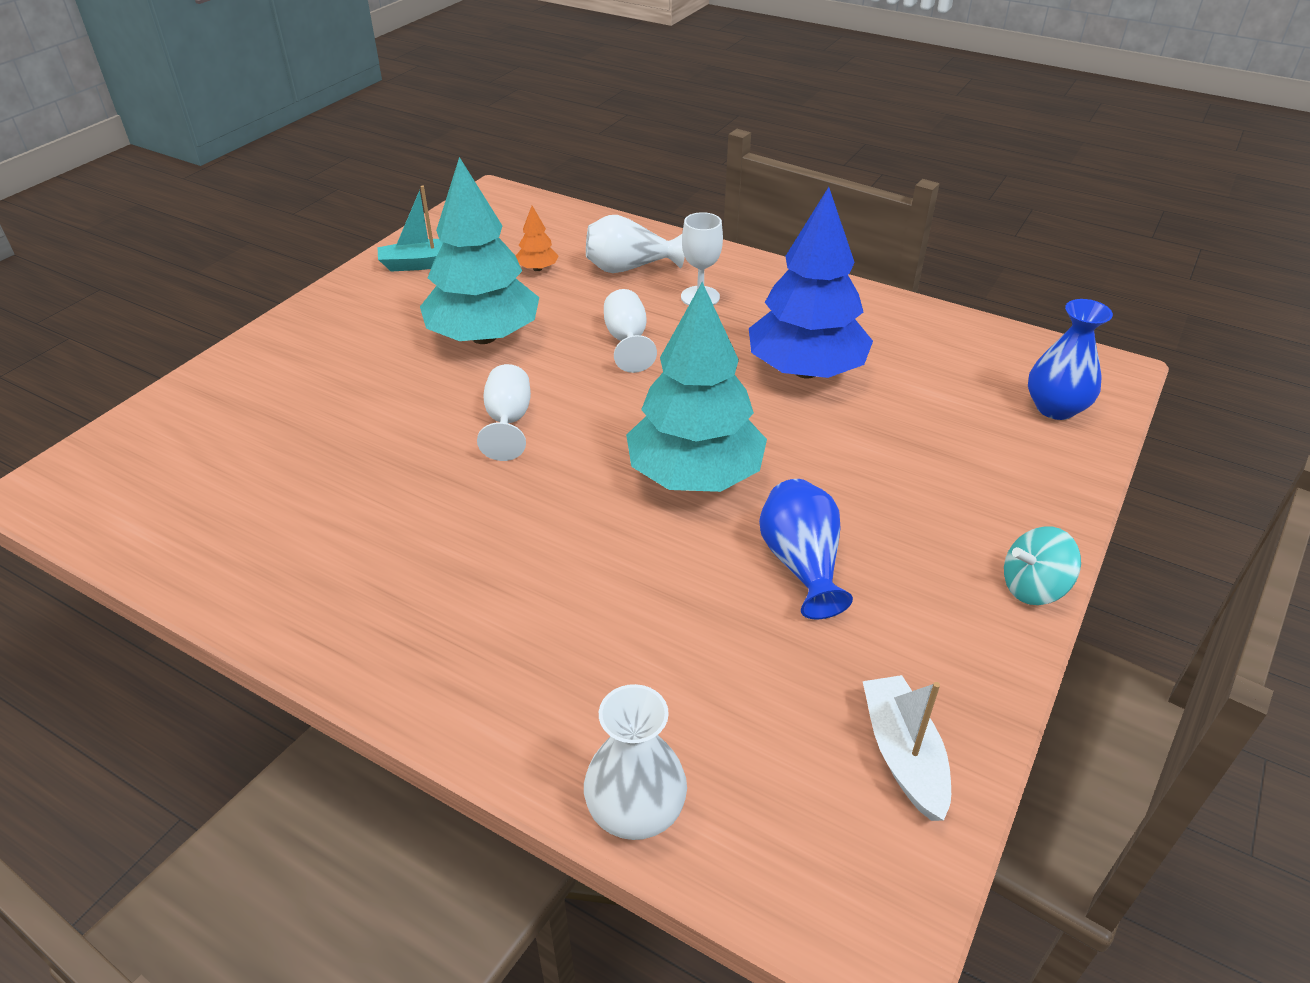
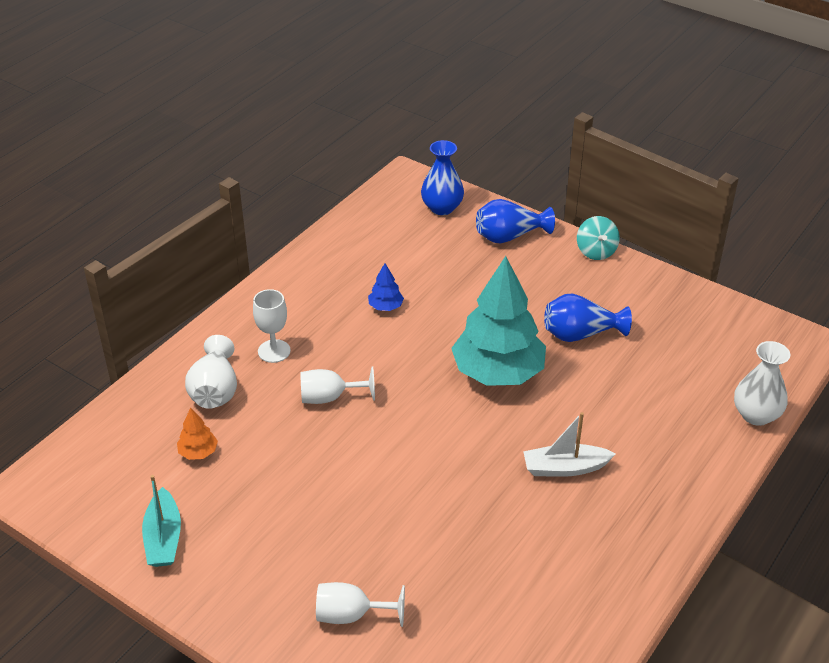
camera: 85 degrees left, 0 degrees up
turquoise tree [420,157,539,344] -> none
white goblet [477,364,531,461] -> white goblet moved to [316,582,405,627]
blue tree [749,187,873,378] -> blue tree [368,263,404,311], size x0.40
white boat [863,675,951,821] -> white boat moved to [523,412,616,477]
none -> blue vase [476,199,555,243]

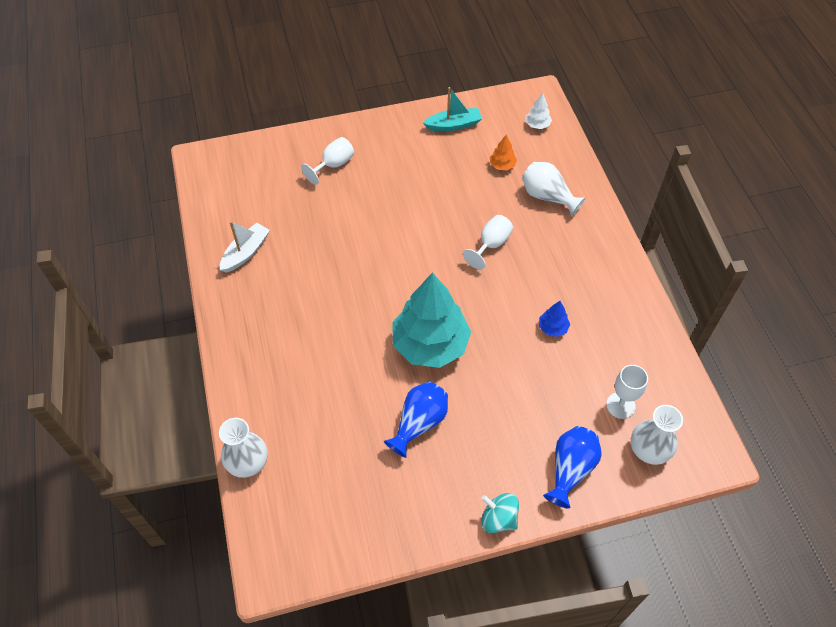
camera: 130 degrees right, 15 degrees up
turquoise boat [142,475,181,567] -> turquoise boat turned 135 degrees clockwise [423,87,482,131]
white goblet [253,289,291,363] -> white goblet moved to [606,365,648,419]
blue vase [421,140,464,215] -> white vase [631,405,683,465]
white boat [523,412,616,477] -> white boat moved to [220,221,270,273]
none -> white tree [526,93,552,129]

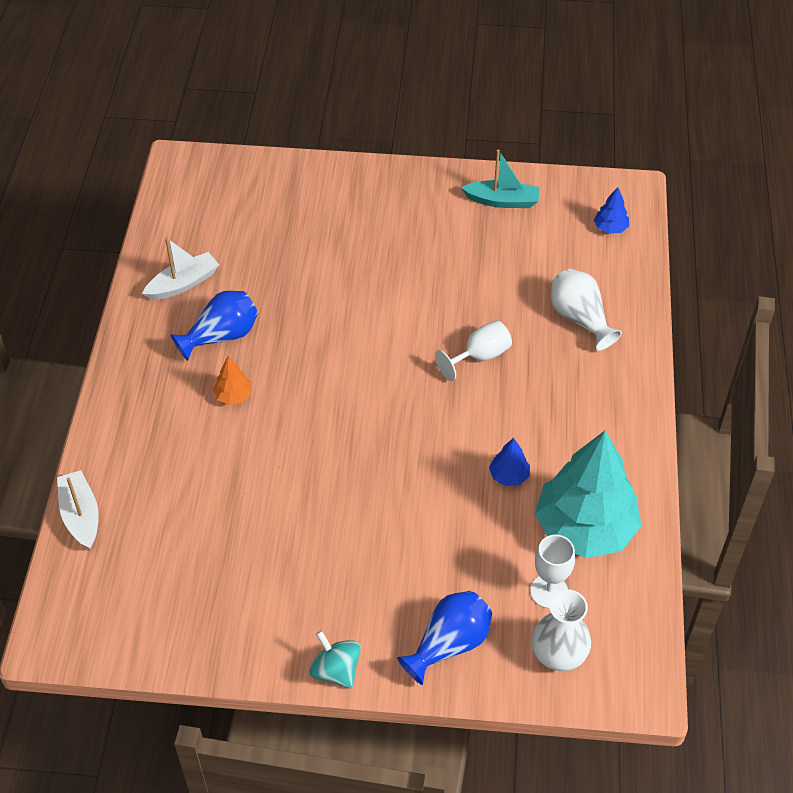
camera: 20 degrees right, 5 degrees down
white vase [219,418,268,478] -> white boat [57,470,99,549]
white goblet [301,137,354,185] -> none
blue vase [384,382,448,458] -> blue vase moved to [171,291,258,361]
turquoise tree [392,272,471,368] -> turquoise tree moved to [535,431,641,558]
orange tree [490,134,517,170] -> orange tree moved to [213,357,252,405]
white tree [526,93,552,129] -> blue tree [594,187,629,234]

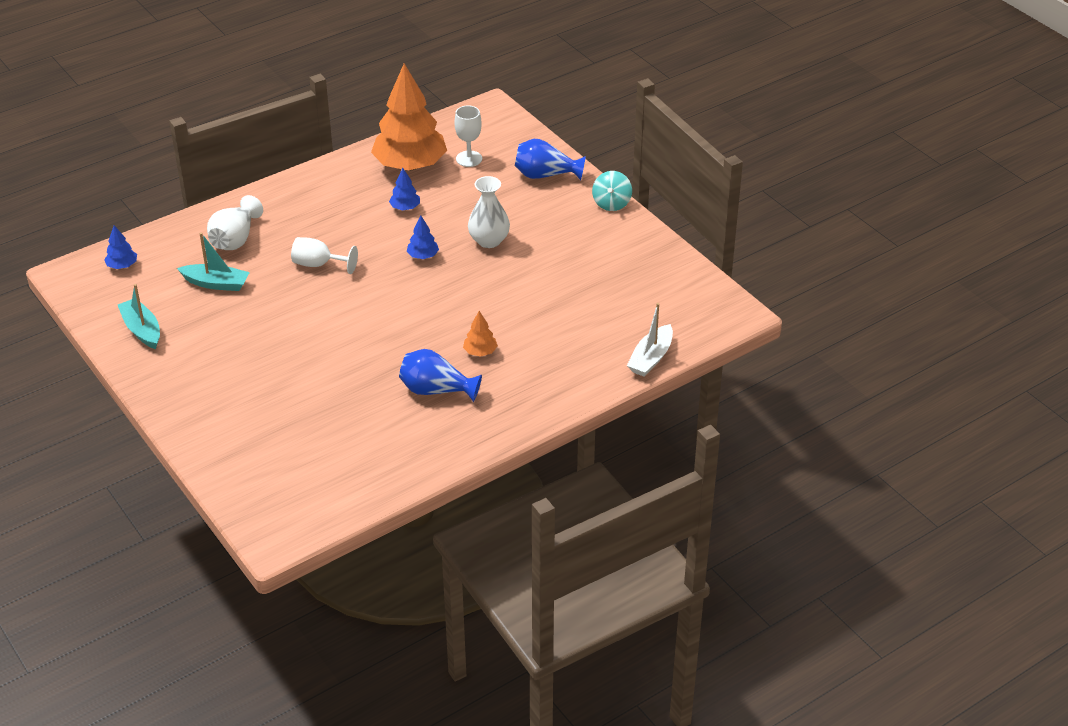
camera: 130 degrees left, 10 degrees down
white boat [142,238,219,300] -> none
white vase [531,589,591,671] -> white vase moved to [468,176,510,248]
turquoise tree [535,431,641,558] -> orange tree [371,63,447,170]
none -> turquoise boat [177,233,250,291]
none -> blue tree [407,216,439,259]

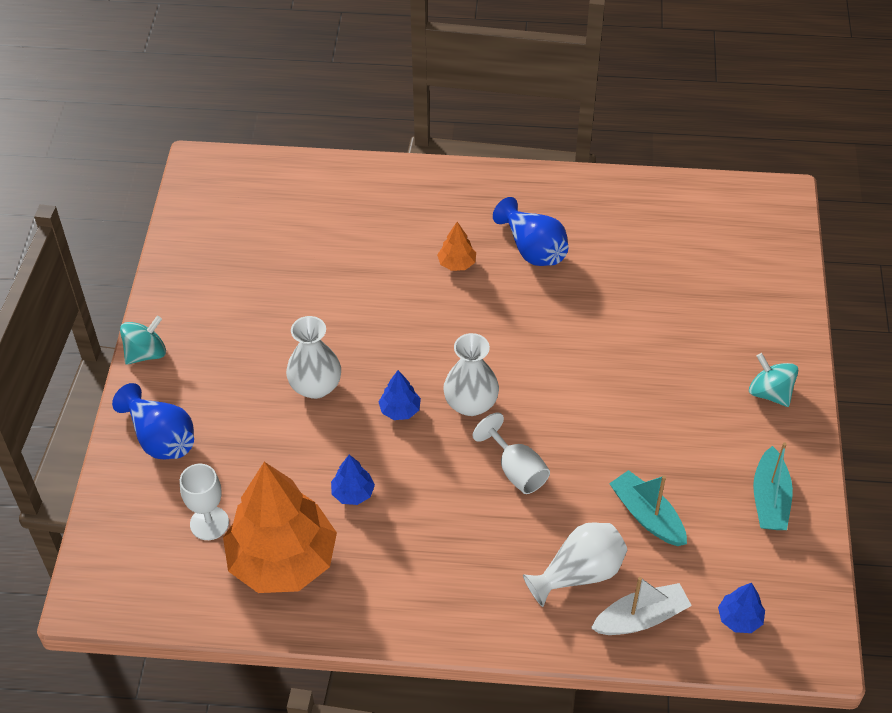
camera: 140 degrees left, 10 degrees up
white boat [627,303,673,377] -> white boat moved to [591,577,692,635]
none -> white vase [443,333,499,416]
none -> turquoise spinning top [749,353,798,407]

